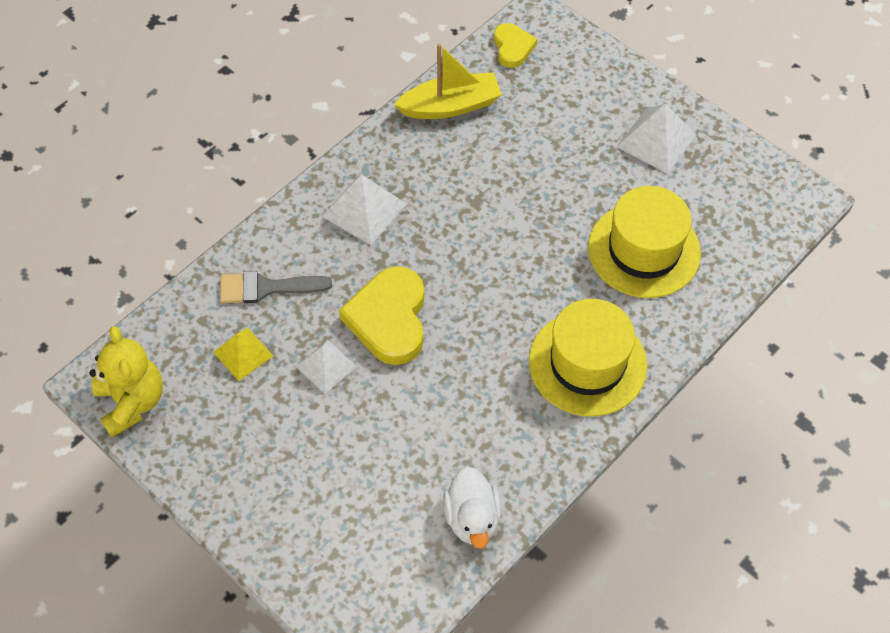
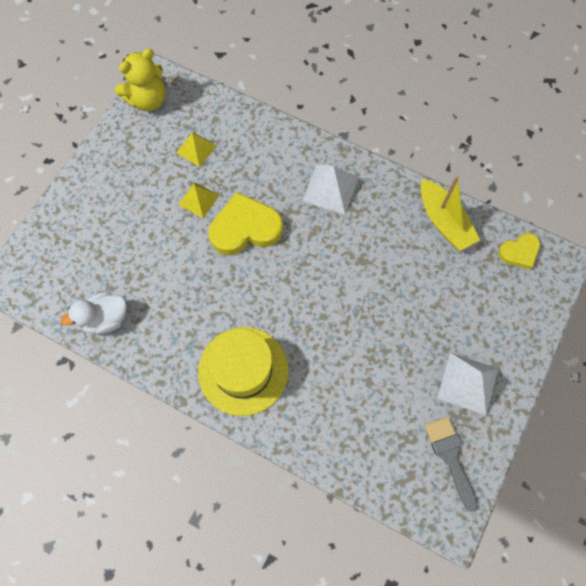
camera: 75 degrees right, 10 degrees up
grey brush [220,271,332,304] -> grey brush moved to [425,417,478,512]
white pyramid [296,340,357,394] -> yellow pyramid [178,182,219,218]
yellow hat [588,186,701,298] -> none

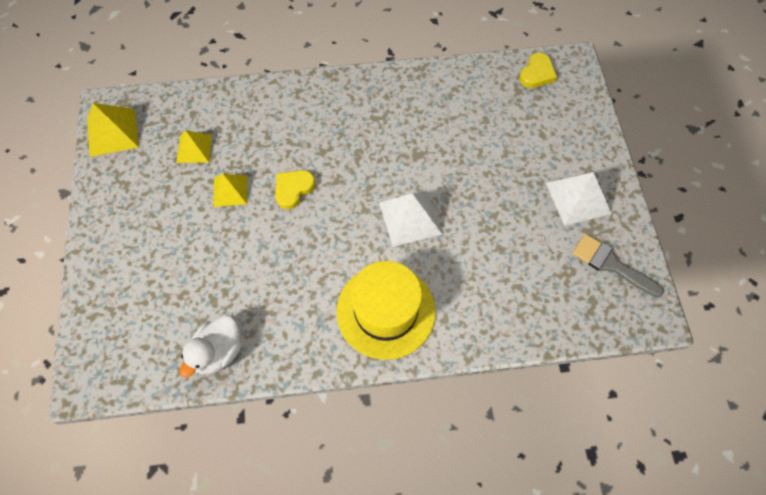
camera: 35 degrees left, 5 degrees down
yellow teddy bear [115,49,166,111] -> yellow pyramid [87,103,139,157]
yellow heart [209,192,283,255] -> yellow heart [275,170,315,209], size x0.57
white pyramid [303,164,359,215] -> white pyramid moved to [379,191,442,247]
yellow boat [420,176,480,251] -> none

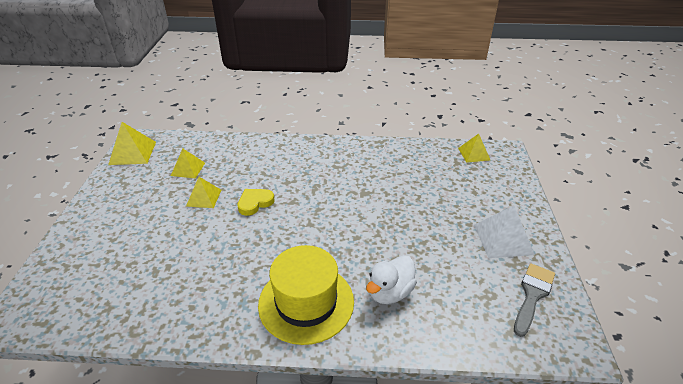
camera: 10 degrees right, 25 degrees down
white duck [180,315,242,378] -> white duck moved to [366,255,417,304]
white pyramid [379,191,442,247] -> none
yellow heart [519,52,557,88] -> yellow pyramid [458,134,490,163]
grey brush [572,234,664,297] -> grey brush turned 75 degrees clockwise [514,263,555,337]

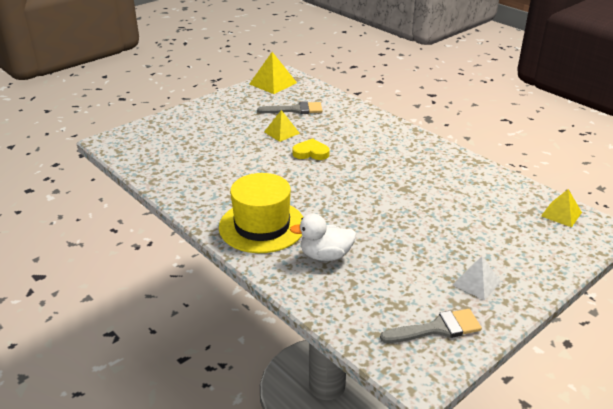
camera: 45 degrees right, 5 degrees down
yellow pyramid [171,149,205,179] -> grey brush [257,101,323,114]
white pyramid [474,206,535,258] -> white pyramid [453,257,501,301], size x0.67

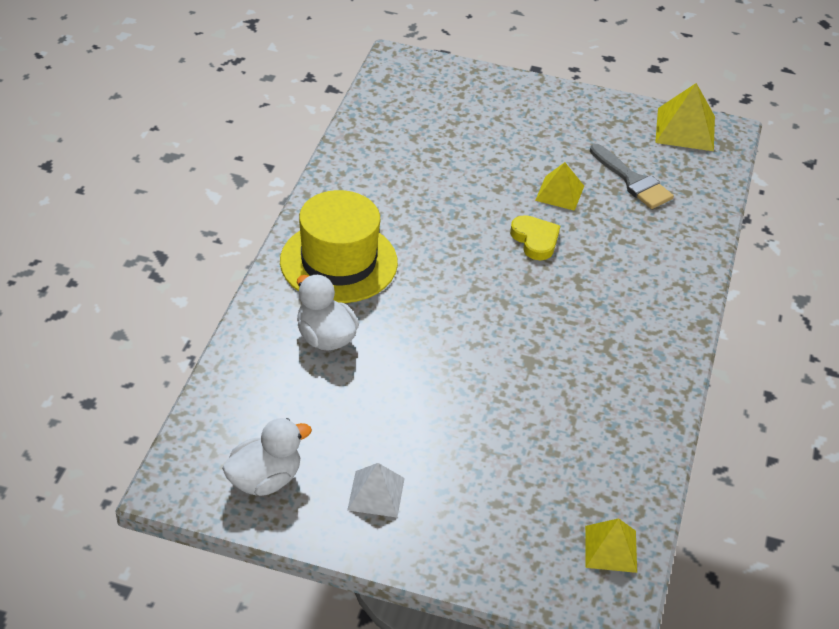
camera: 55 degrees right, 10 degrees up
grey brush [380,309,482,343] -> white duck [222,418,312,496]

